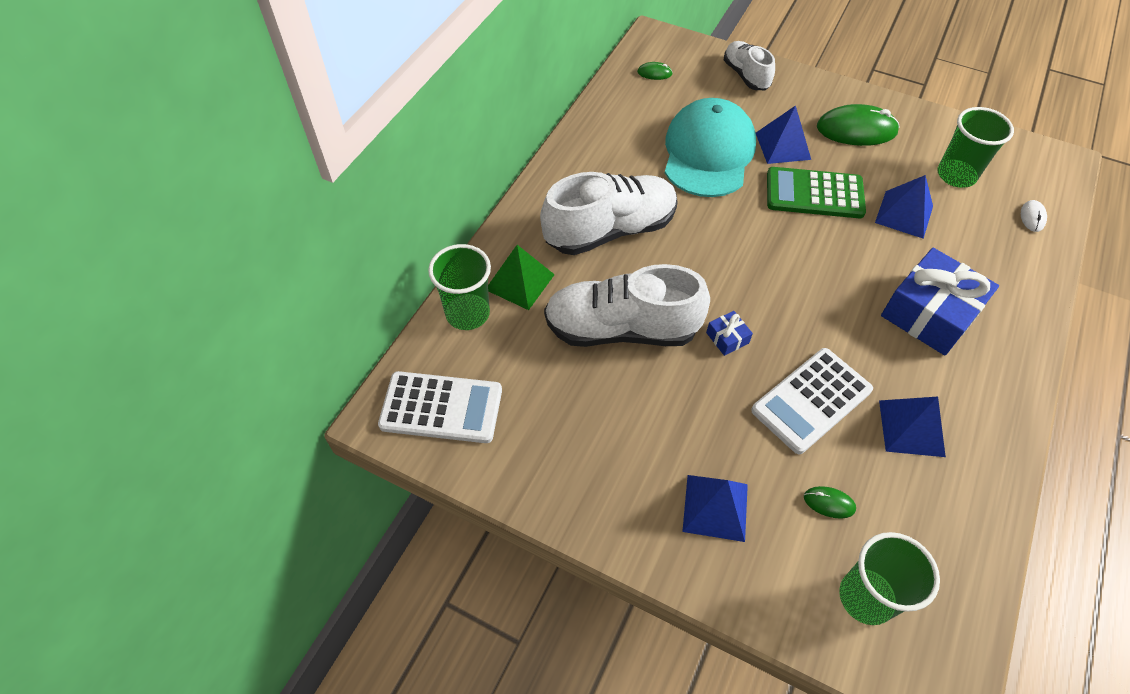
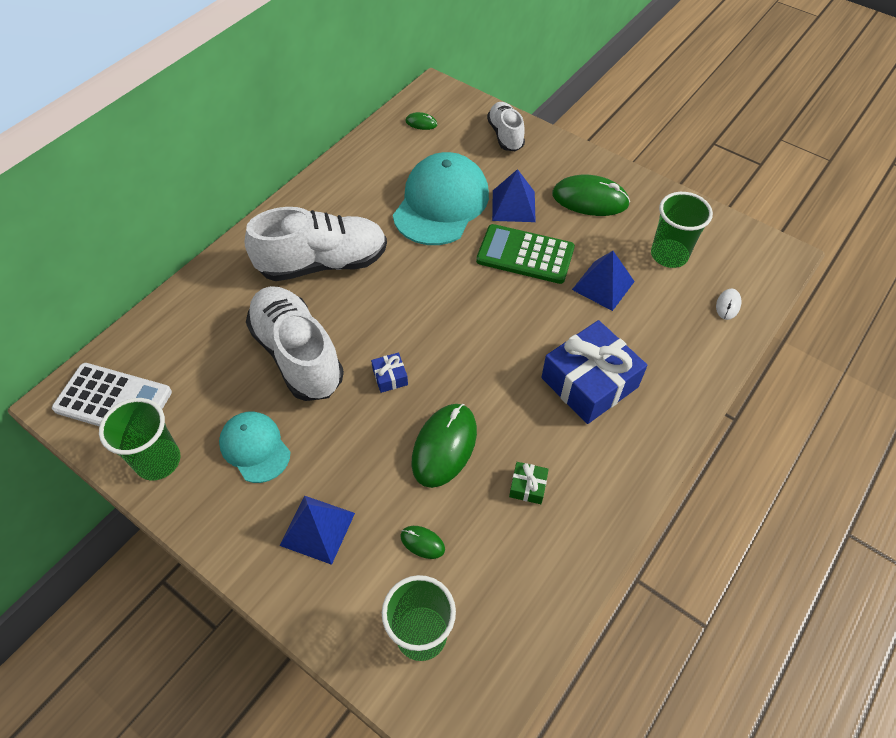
camera: 10 degrees right, 0 degrees up
green cup [428,244,491,330] -> green cup moved to [99,398,180,480]
green pyramid [488,245,555,310] -> none
white shoe [544,264,710,347] -> white shoe turned 45 degrees clockwise [246,286,344,401]
white calculator [751,348,873,454] -> green mouse [411,404,477,488]
blue pyramid [879,396,946,457] -> green gift [509,462,549,504]
none -> turquoise cap [219,412,290,483]

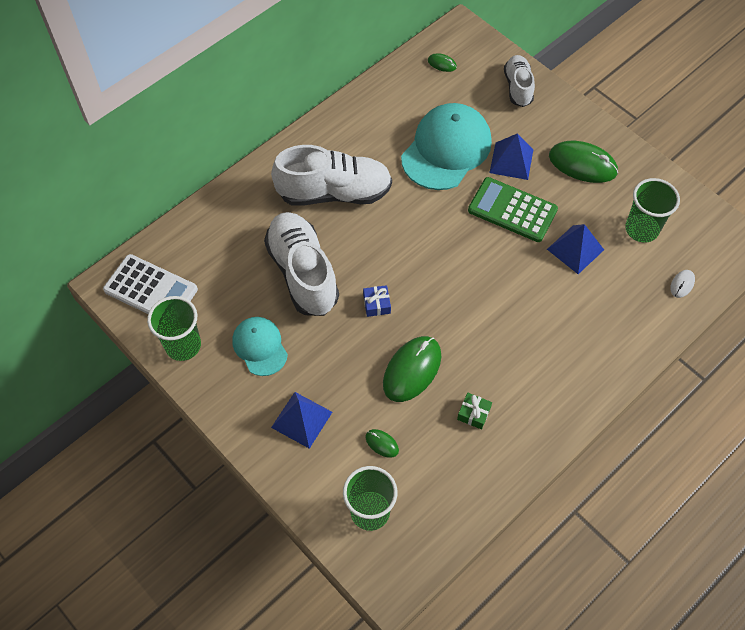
camera: 10 degrees right, 5 degrees up
blue gift [542,320,647,424] -> none

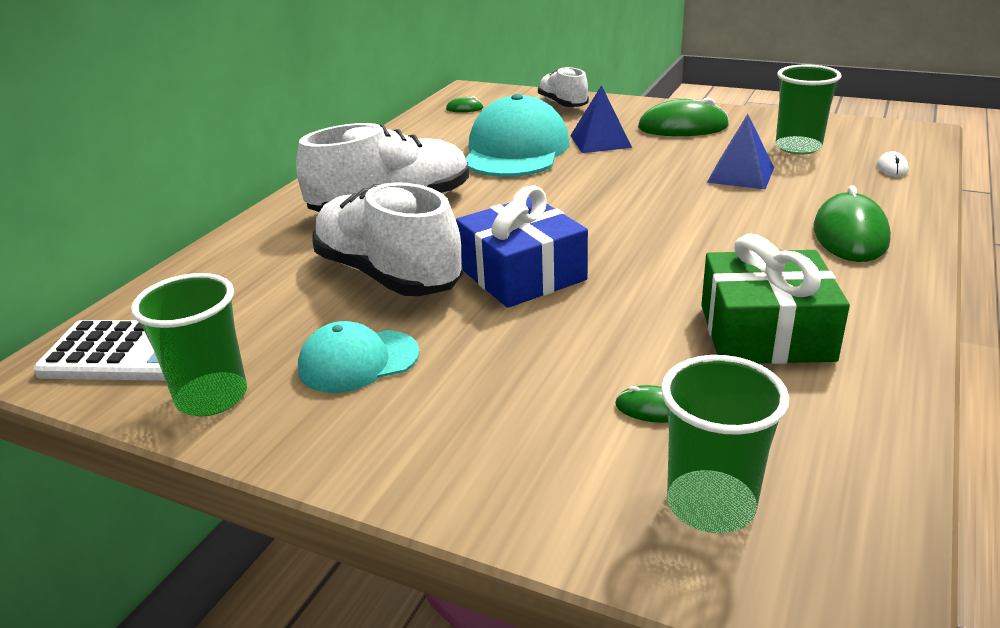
camera: 20 degrees left, 30 degrees down
turquoise cap [232,317,288,376] -> turquoise cap turned 60 degrees counterclockwise [298,321,420,393]
blue pyramid [271,392,332,449] -> none
blue gift [363,285,391,317] -> blue gift [456,186,588,308], size x2.37
green mouse [383,336,441,402] -> green mouse moved to [814,185,891,262]
green gift [457,393,492,430] -> green gift [701,234,850,364], size x2.37
green calculator [468,177,558,242] -> none

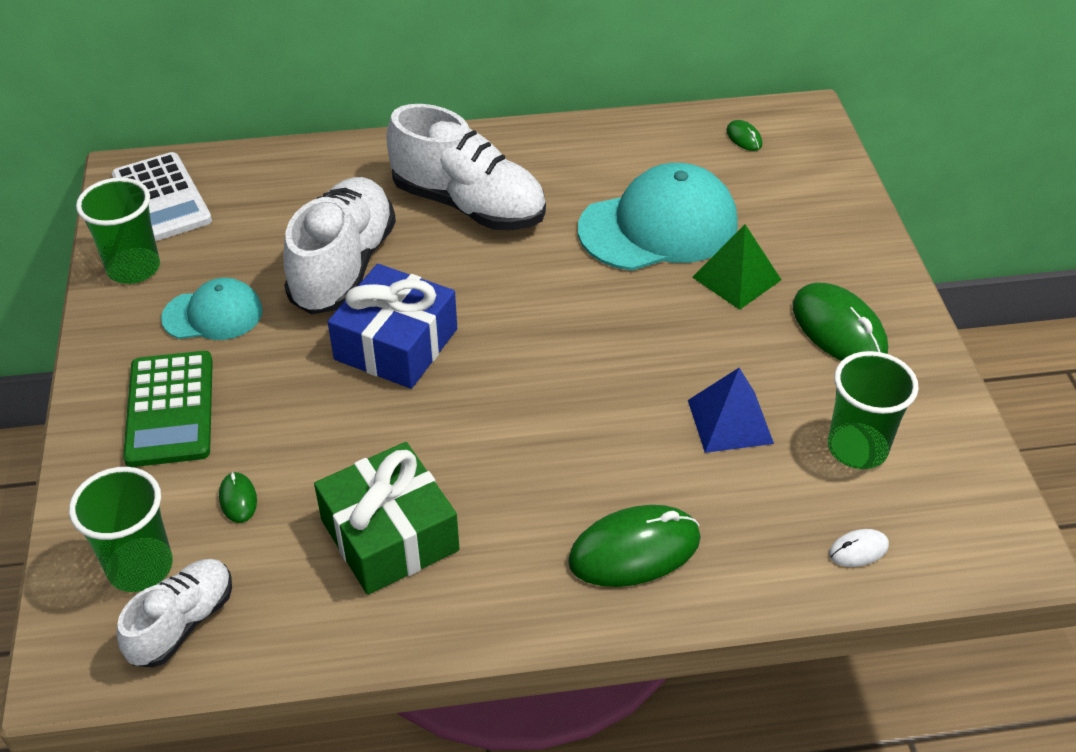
camera: 55 degrees right, 15 degrees up
turquoise cap [298,321,420,393] -> turquoise cap turned 135 degrees clockwise [161,278,263,340]
white shoe [538,67,589,107] -> white shoe moved to [117,559,232,667]
blue pyramid [570,85,632,153] -> green pyramid [692,224,781,310]
none -> green calculator [123,351,213,467]

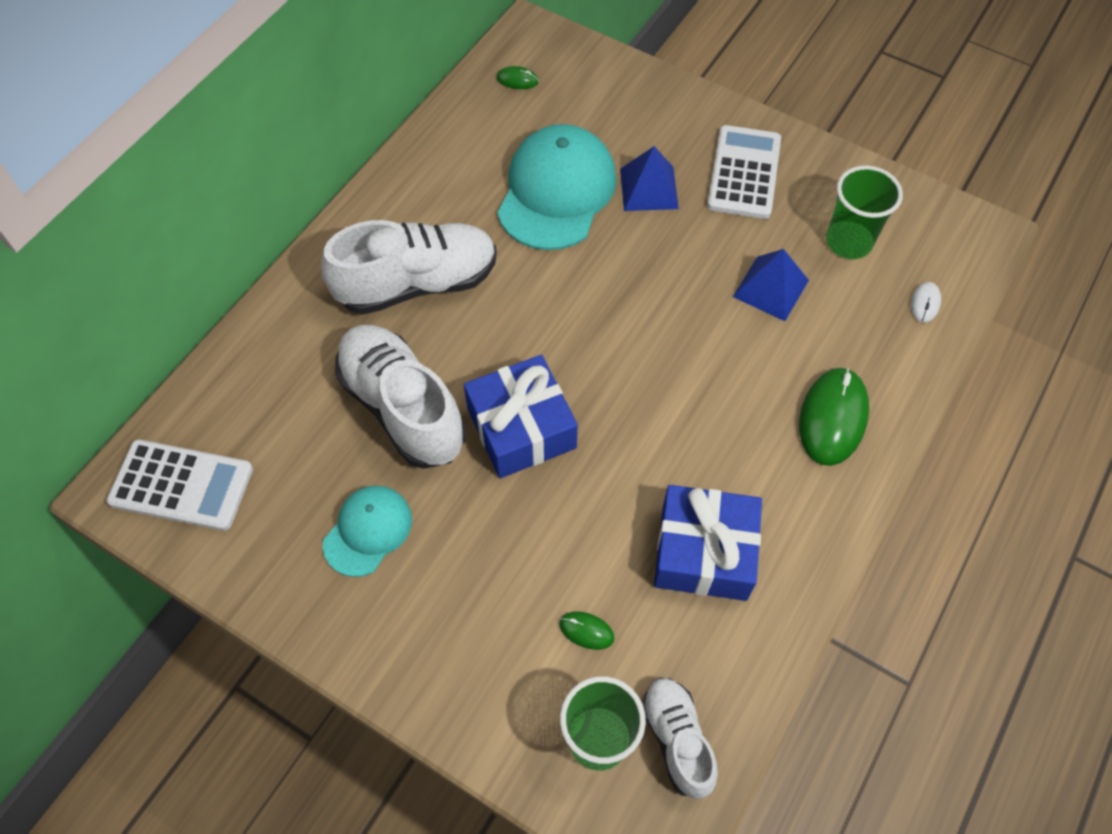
camera: 50 degrees left, 15 degrees up
green cup [76,178,160,284] -> none
green calculator [123,351,213,467] -> none
green gift [314,442,460,595] -> blue gift [654,485,762,601]
green pyramid [692,224,781,310] -> blue pyramid [620,146,679,211]
green mouse [793,282,888,361] -> white calculator [707,125,781,219]

